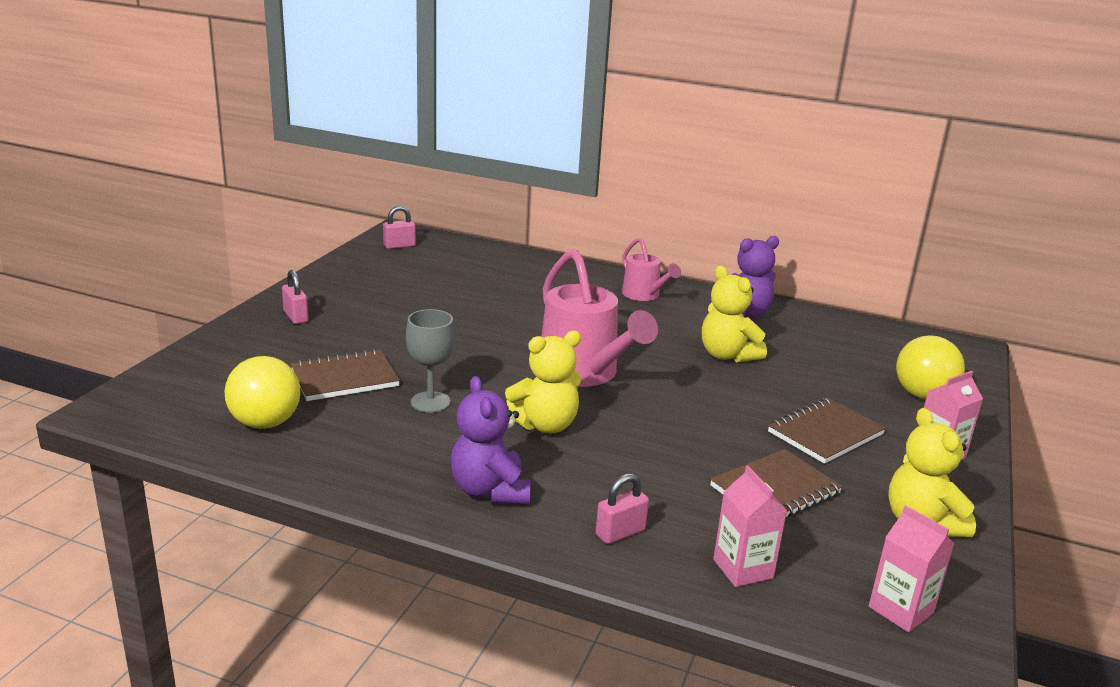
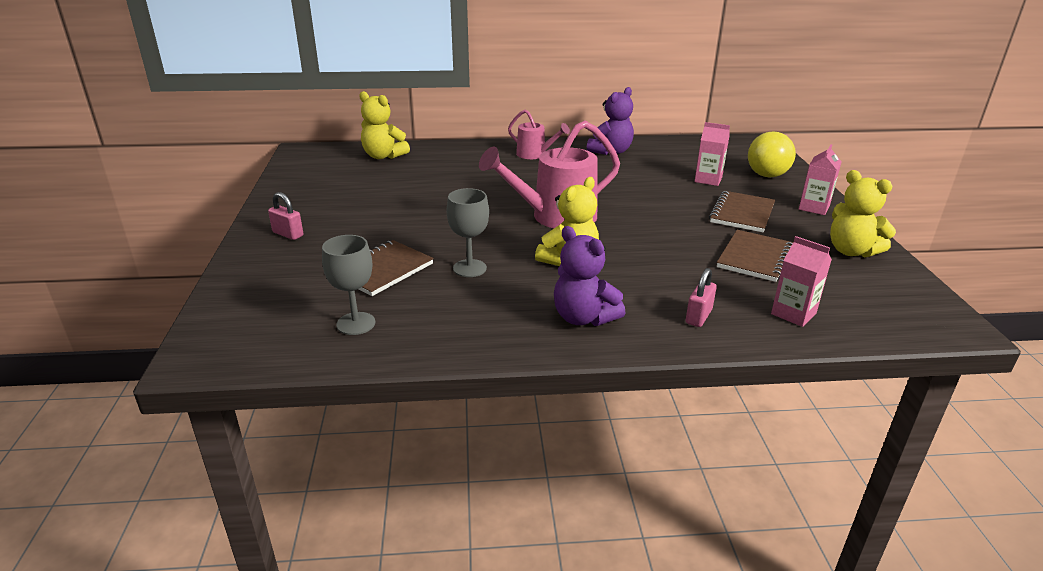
camera: 25 degrees left, 5 degrees up
yellow ball [224,356,301,429] -> grey goblet [322,235,375,335]
pink padlock [383,206,416,249] -> none
pink watering can [541,249,658,387] -> pink watering can turned 120 degrees clockwise [479,121,620,228]
yellow teddy bear [702,266,767,363] -> yellow teddy bear moved to [359,91,410,159]
pink carton [869,505,954,632] -> pink carton moved to [694,122,730,186]

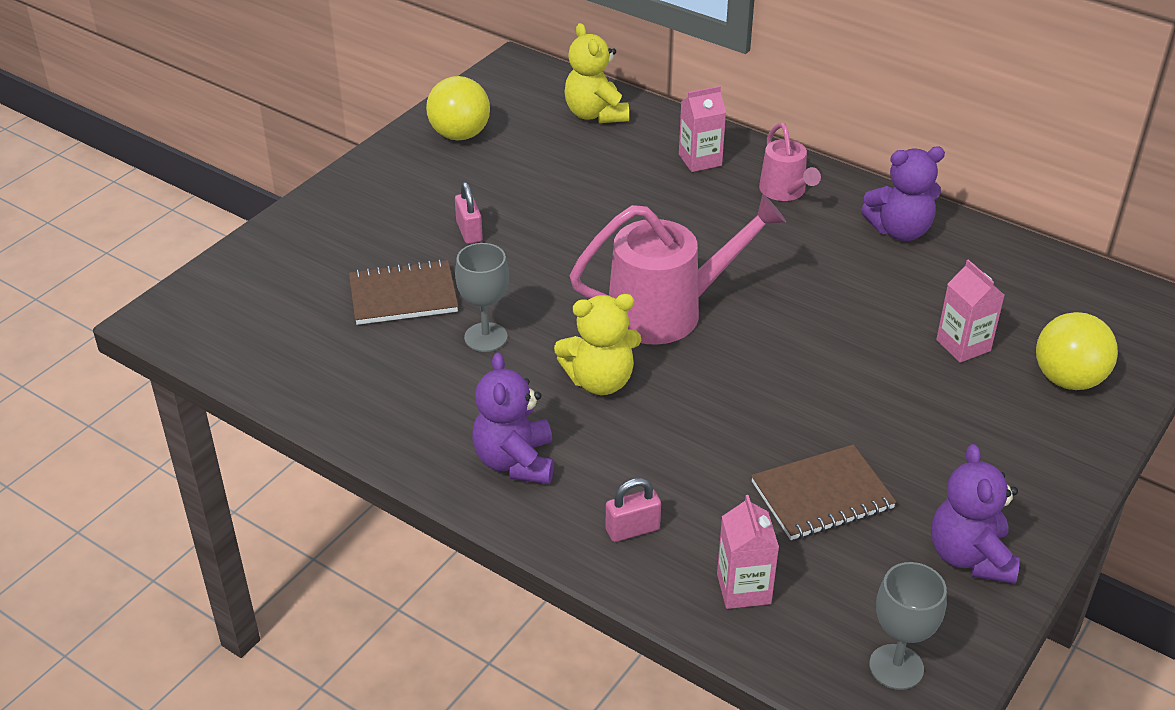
camera: 40 degrees right, 10 degrees up
pink padlock [268,192,303,240] -> pink padlock moved to [455,182,483,244]
grey goblet [322,235,375,335] -> grey goblet moved to [869,562,947,690]
pink watering can [479,121,620,228] -> pink watering can turned 150 degrees clockwise [570,194,786,345]
brown notebook [709,191,775,233] -> none
pink carton [799,144,842,215] -> pink carton moved to [679,86,726,172]
yellow teddy bear [830,170,896,257] -> purple teddy bear [931,444,1020,584]
none -> yellow ball [426,76,490,140]

